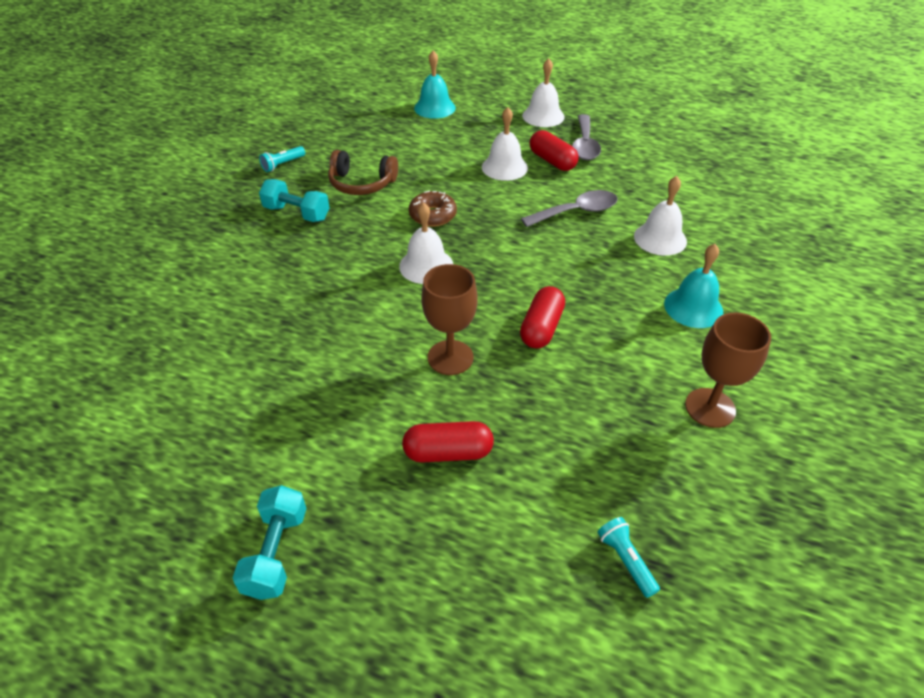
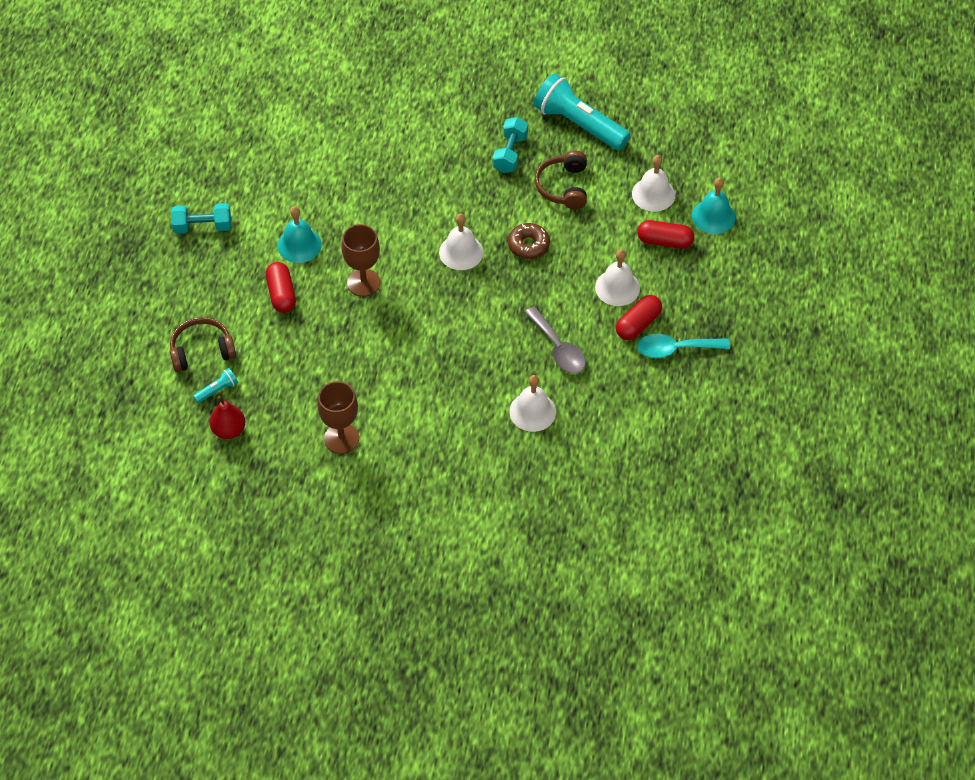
camera: 80 degrees right, 10 degrees up
turquoise flashlight [259,146,305,172] -> turquoise flashlight [534,73,630,150], size x2.39
red capsule [520,286,565,348] -> red capsule moved to [637,220,694,249]
white bell [522,58,565,127] -> white bell moved to [632,155,675,212]
grey spoon [572,114,601,160] -> turquoise spoon [637,334,730,358]
turquoise bell [664,244,723,328] -> turquoise bell moved to [277,206,322,263]
none -> brown headphones [170,317,236,372]
none -> red pear [210,396,245,439]

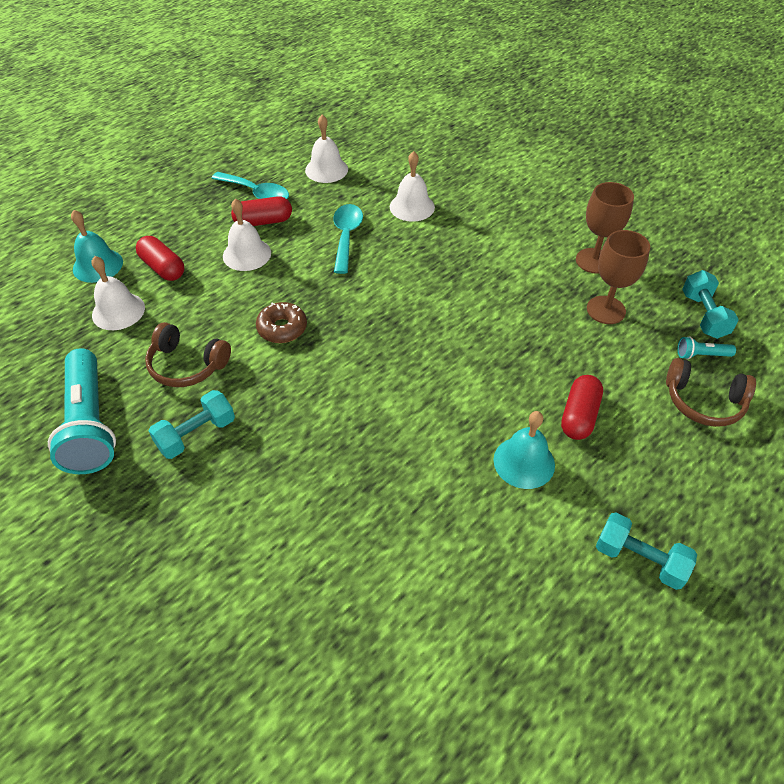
camera: 145 degrees left, 5 degrees down
red pear [210,396,245,439] -> turquoise dumbbell [682,270,739,339]
brown goblet [341,224,381,297] -> brown goblet moved to [587,230,650,324]
white bell [439,214,483,270] -> white bell moved to [305,115,348,183]
grey spoon [524,306,586,373] -> turquoise spoon [333,204,363,274]
brown headphones [535,151,587,209] -> brown headphones turned 75 degrees clockwise [145,322,231,387]

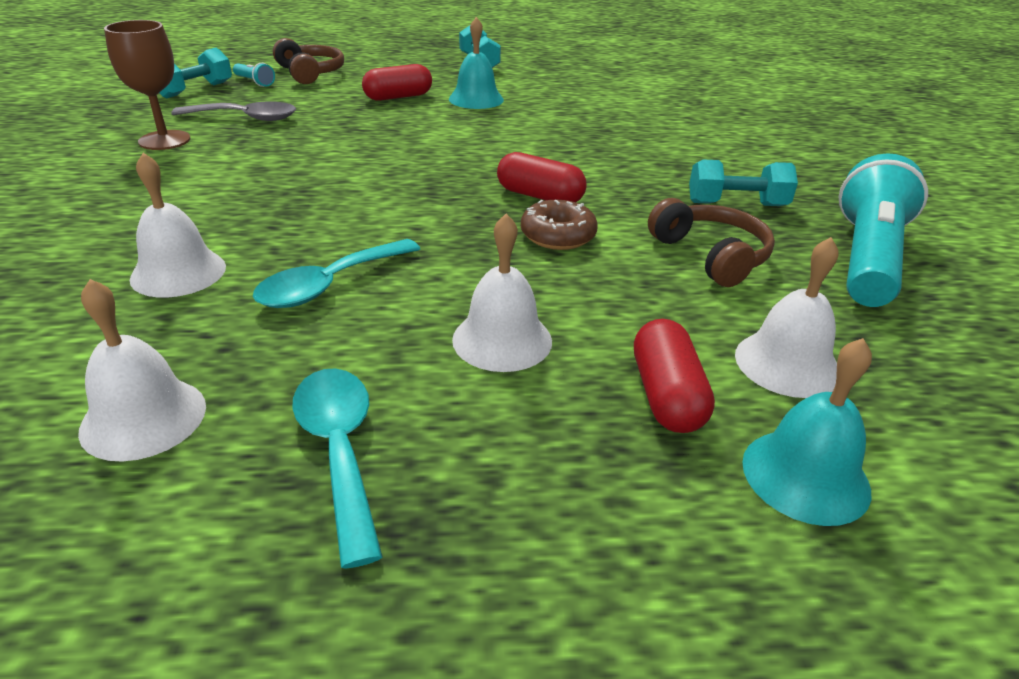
camera: 140 degrees left, 15 degrees down
red capsule [231,196,292,226] -> red capsule moved to [497,152,587,202]
brown goblet [587,230,650,324] -> grey spoon [171,102,296,121]

